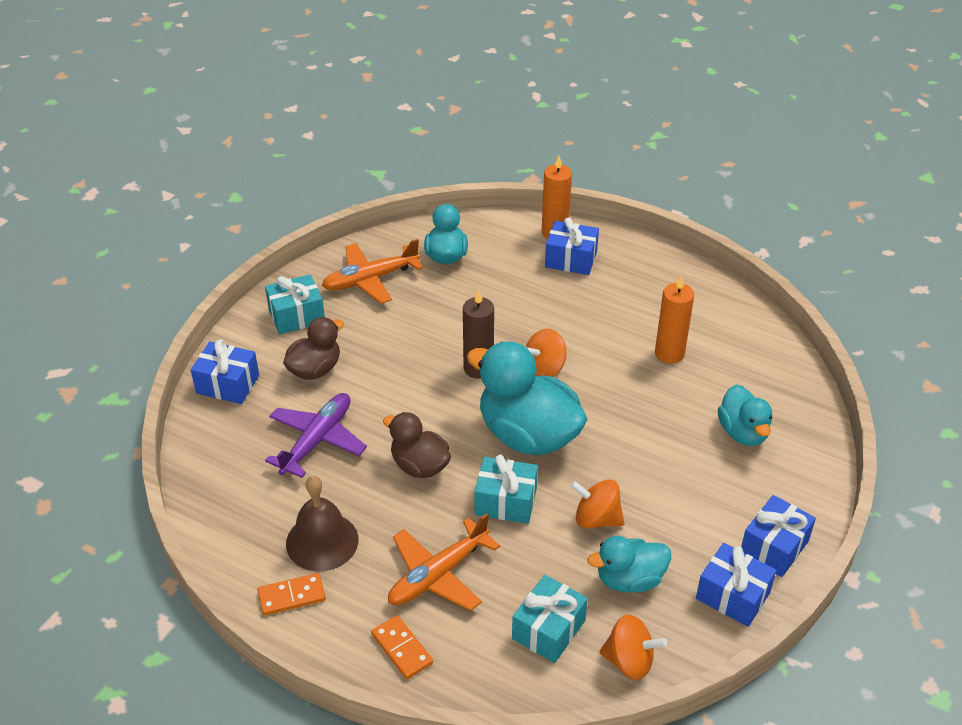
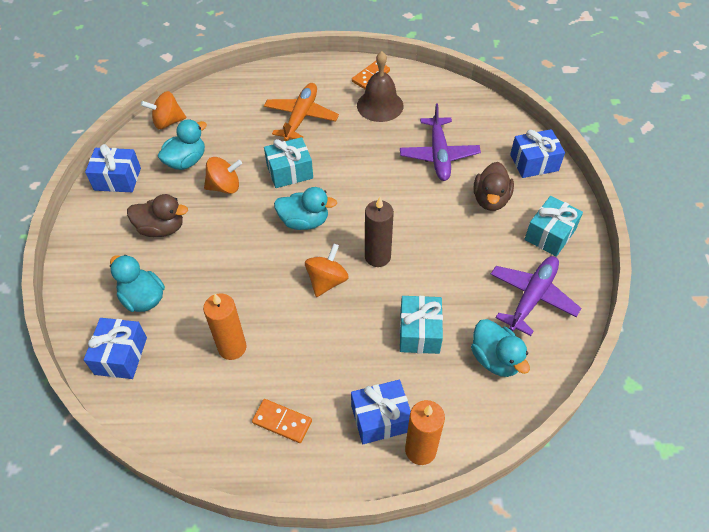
camera: 150 degrees right, 10 degrees up
orange plane [322,239,423,304] -> purple plane [491,256,581,336]
orange domino [371,615,433,679] -> orange domino moved to [252,399,312,443]
brown duck [383,412,451,478] -> brown duck moved to [127,194,188,237]
turquoise duck [467,341,587,456] -> turquoise duck [274,187,337,230], size x0.57
turquoise gift [512,575,588,663] -> turquoise gift moved to [400,296,443,354]
blue gift [741,495,816,577] -> blue gift moved to [84,318,147,379]

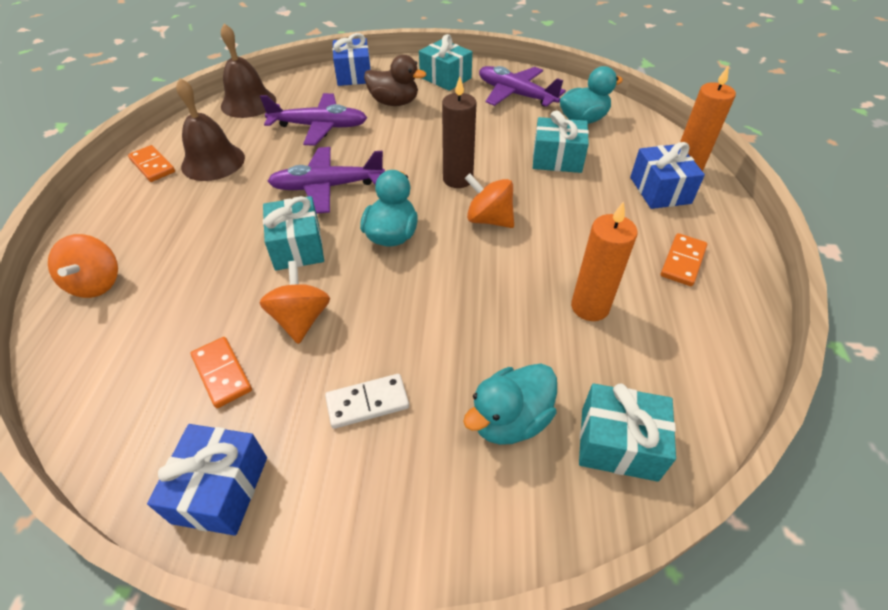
camera: 85 degrees left, 5 degrees down
blue gift [84,318,147,379] -> turquoise gift [579,383,676,482]
brown duck [127,194,188,237] -> white domino [325,374,409,429]
orange spinning top [141,91,186,129] -> orange spinning top moved to [48,234,118,298]
turquoise duck [158,120,207,170] -> orange domino [191,337,252,408]
orange plane [264,83,339,141] -> none
none -> brown bell [221,23,276,118]
none -> purple plane [267,147,385,214]

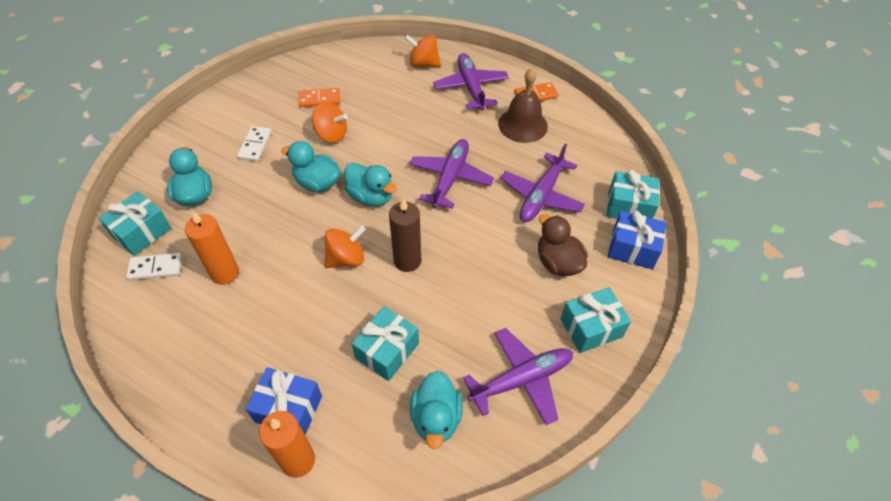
camera: 115 degrees right, 5 degrees up
blue gift [147,424,267,536] -> none
brown bell [221,23,276,118] -> none
turquoise gift [263,196,324,271] -> turquoise gift moved to [607,169,660,219]
brown duck [364,55,426,106] -> brown duck turned 105 degrees clockwise [538,214,588,276]
orange domino [660,233,707,286] -> none
none -> white domino [126,253,182,280]
none -> turquoise duck [281,141,341,192]
none -> purple plane [433,53,509,110]

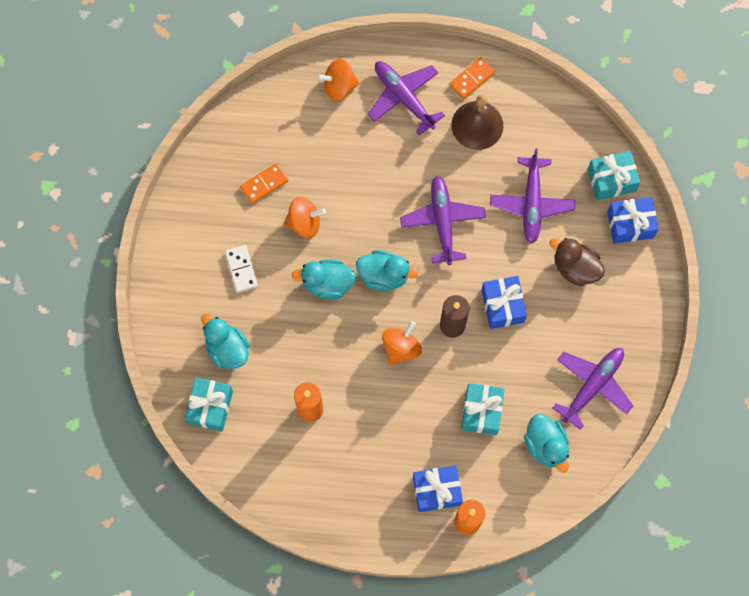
camera: 25 degrees left, 20 degrees up
white domino [126,253,182,280] -> none
turquoise gift [560,287,631,353] -> none
none -> blue gift [481,276,527,329]

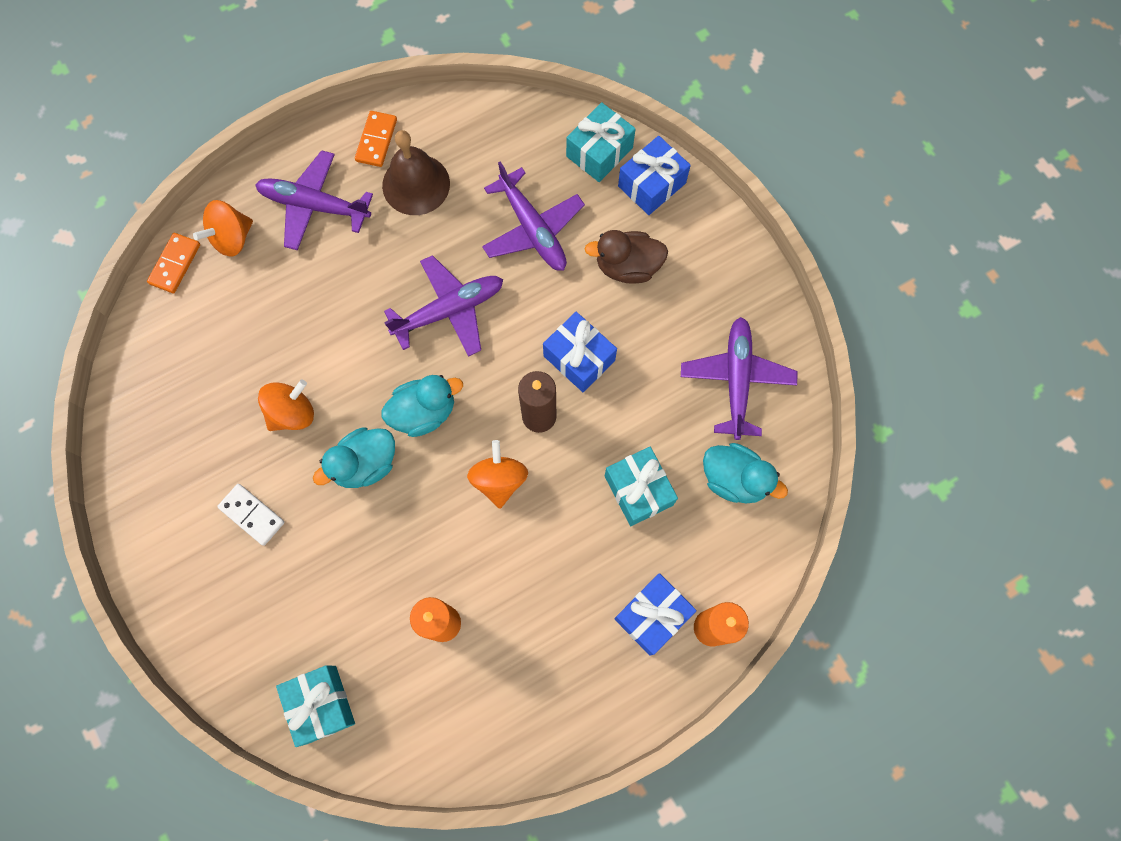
camera: 35 degrees left, 0 degrees up
turquoise duck [201,313,250,369] -> none
orange domino [240,163,288,204] -> orange domino moved to [147,233,200,293]
purple plane [400,176,486,265] -> purple plane turned 105 degrees clockwise [384,255,503,357]

